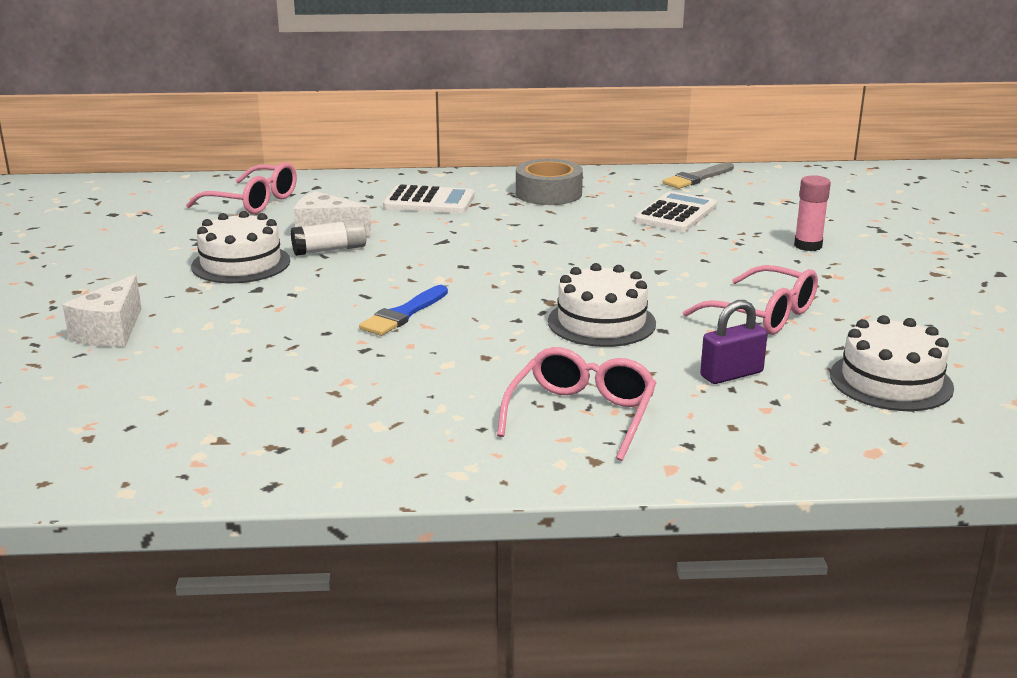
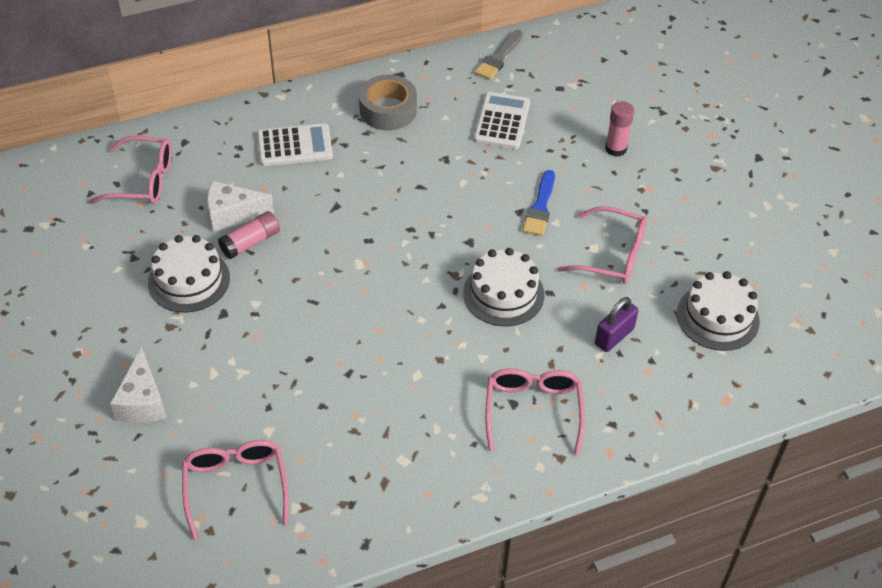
camera: 20 degrees left, 25 degrees up
white glue stick [291,219,366,256] -> pink glue stick [218,211,280,259]
blue brush [359,285,448,336] -> blue brush moved to [522,170,555,236]
none -> pink glasses [182,440,289,540]

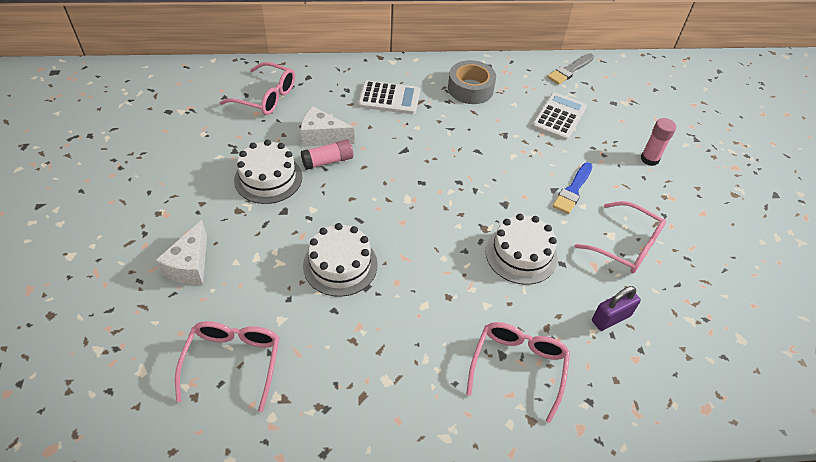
camera: 15 degrees right, 0 degrees up
white cake [677,271,760,351] -> white cake moved to [303,223,378,297]

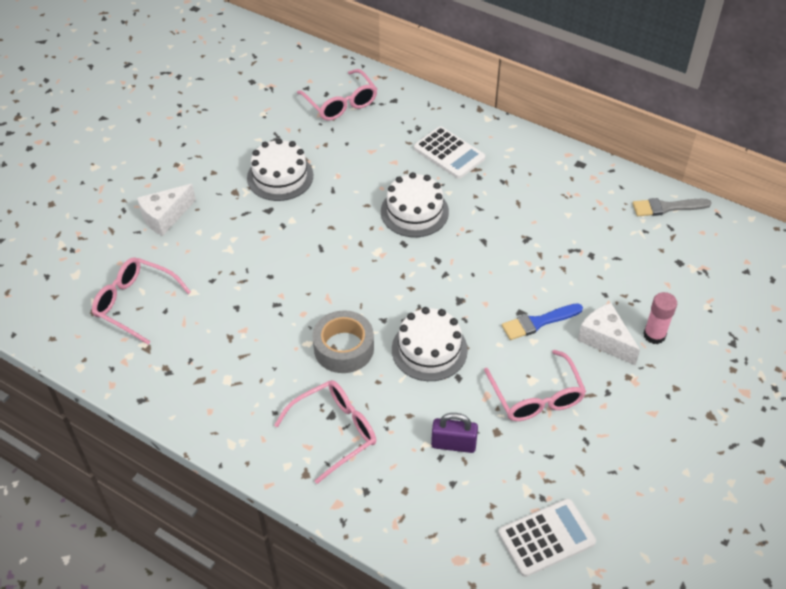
camera: 40 degrees right, 0 degrees up
pink glasses [175,321,280,412] -> pink glasses turned 105 degrees counterclockwise [92,257,191,344]
white cheese [301,107,355,146] -> white cheese moved to [578,303,640,365]
pink glue stick [301,139,353,170] -> none
white cake [303,223,378,297] -> white cake moved to [381,172,449,237]
grey tape [448,60,496,104] -> grey tape moved to [312,310,374,373]
white calculator [532,92,587,140] -> white calculator moved to [498,498,596,577]

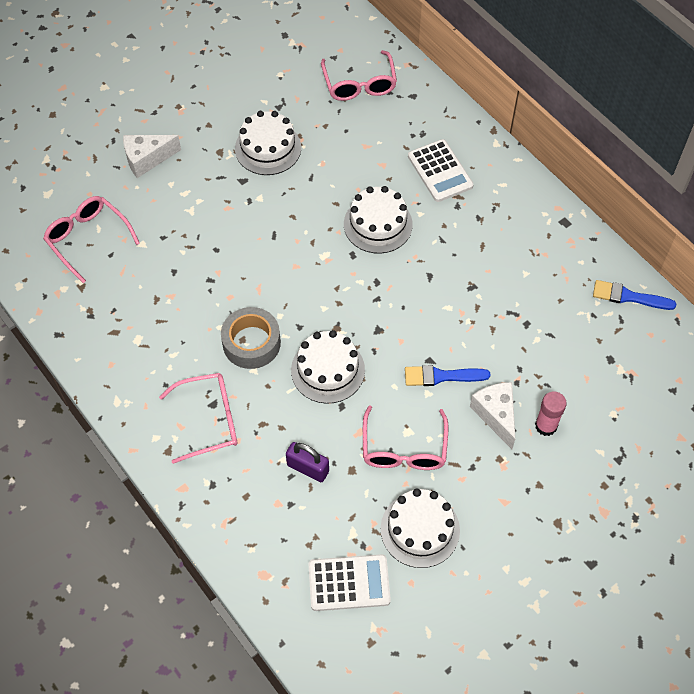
camera: 20 degrees right, 10 degrees up
grey brush [632,198,711,216] -> blue brush [593,280,677,310]
none -> white cake [381,488,460,568]

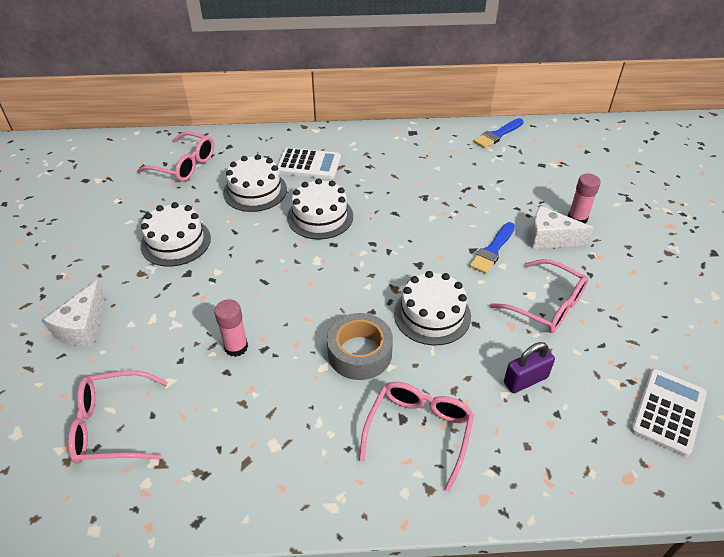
camera: 55 degrees left, 15 degrees down
white cake [381,488,460,568] -> white cake moved to [223,154,287,212]
none -> pink glue stick [214,299,248,357]

